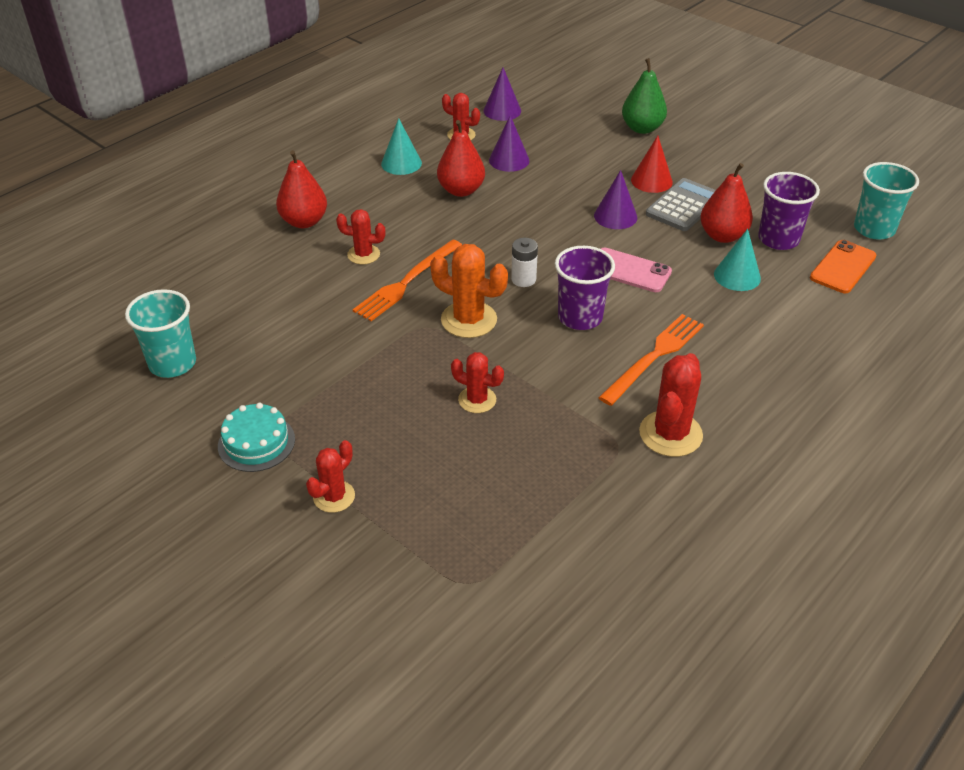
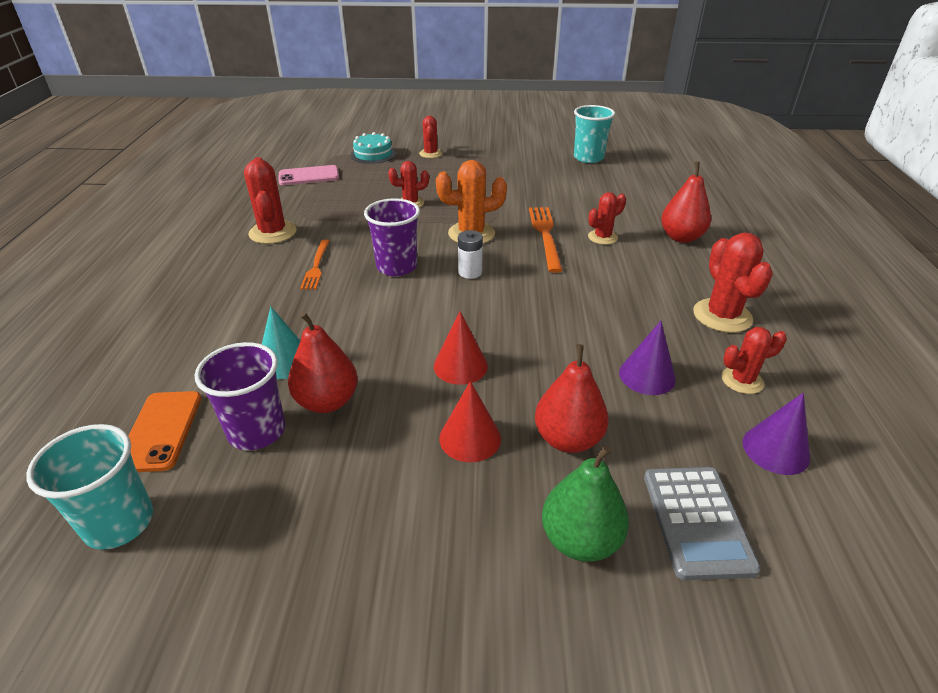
camera: 140 degrees right, 5 degrees down
turquoise cake [218,403,295,472] -> turquoise cake moved to [351,132,396,164]
turquoise cone [381,118,422,175] -> red cactus [693,233,773,333]
red pear [437,120,485,197] -> red pear moved to [535,344,609,453]
purple cone [594,170,637,229] -> red cone [434,311,488,385]
orange fork [598,314,704,406] -> orange fork [300,240,329,290], size x0.66
pink phone [601,248,672,292] -> pink phone moved to [279,165,339,185]
grey calculator [646,178,716,231] -> grey calculator moved to [644,467,761,580]

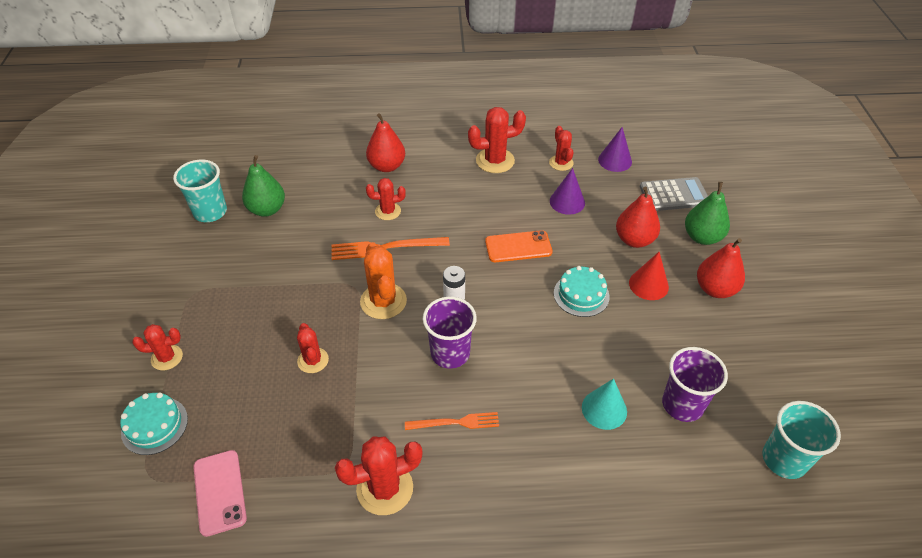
camera: 95 degrees left, 10 degrees up
orange phone [128,391,202,472] -> orange phone moved to [485,230,553,262]
red pear [288,312,358,413] -> red pear moved to [697,238,745,298]
red cone [434,311,488,385] -> turquoise cake [554,266,610,317]
red cactus [588,192,626,245] -> red cactus turned 60 degrees counterclockwise [366,178,406,220]
none -> green pear [242,155,285,217]

